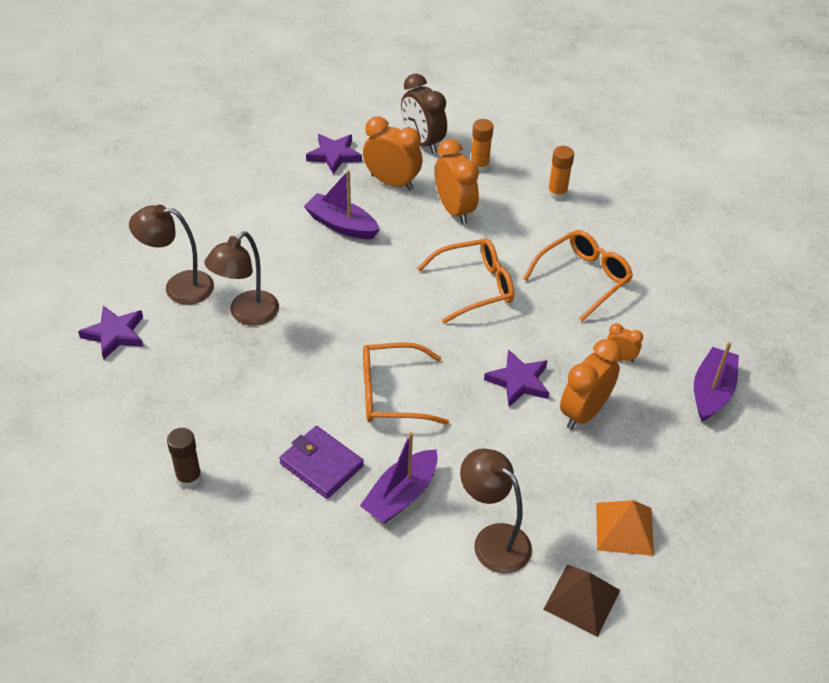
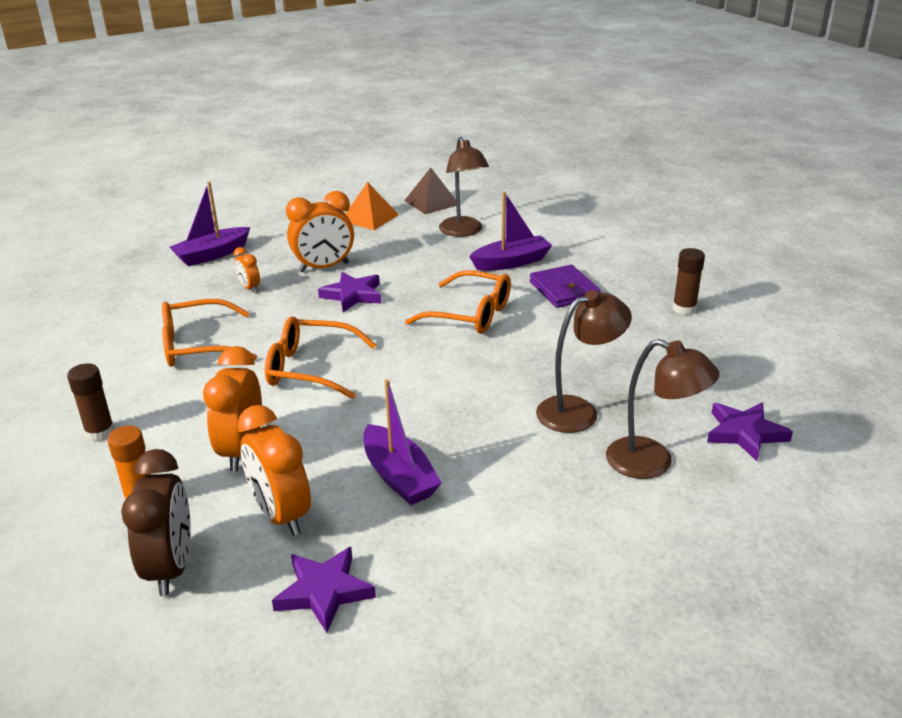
camera: 150 degrees left, 15 degrees down
orange glue stick [547,146,574,200] -> brown glue stick [67,363,115,441]

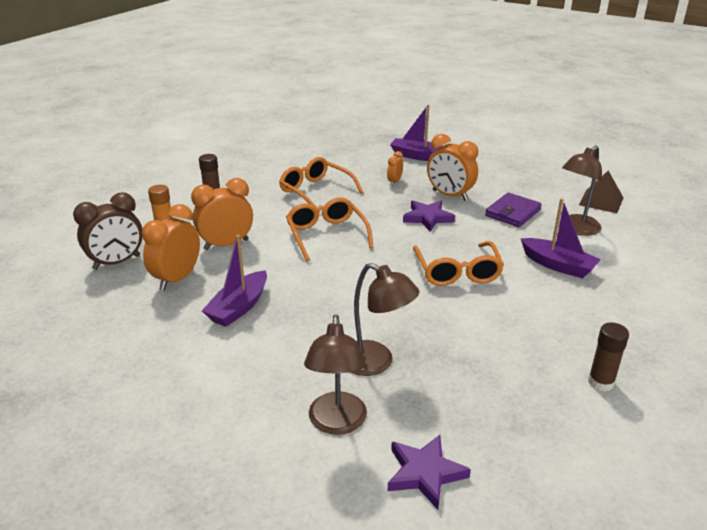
camera: 60 degrees right, 0 degrees up
purple star [272,547,376,633] -> none
orange pyramid [346,182,399,230] -> none
purple wallet [530,265,601,308] -> purple wallet moved to [485,193,542,227]

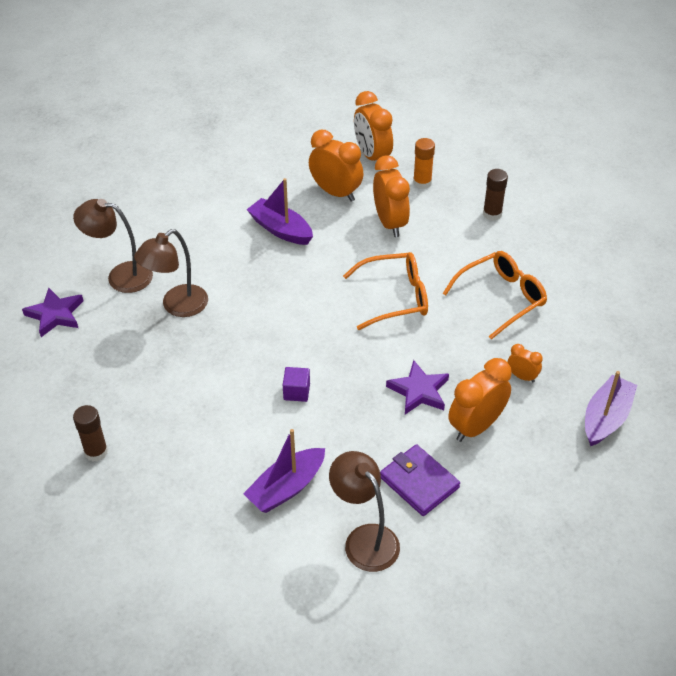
camera: 100 degrees right, 15 degrees up
brown clock [73,192,142,270] -> orange clock [354,91,393,161]
orange glasses [413,241,504,286] -> purple cube [283,367,310,402]
brown pyramid [579,171,624,213] -> none

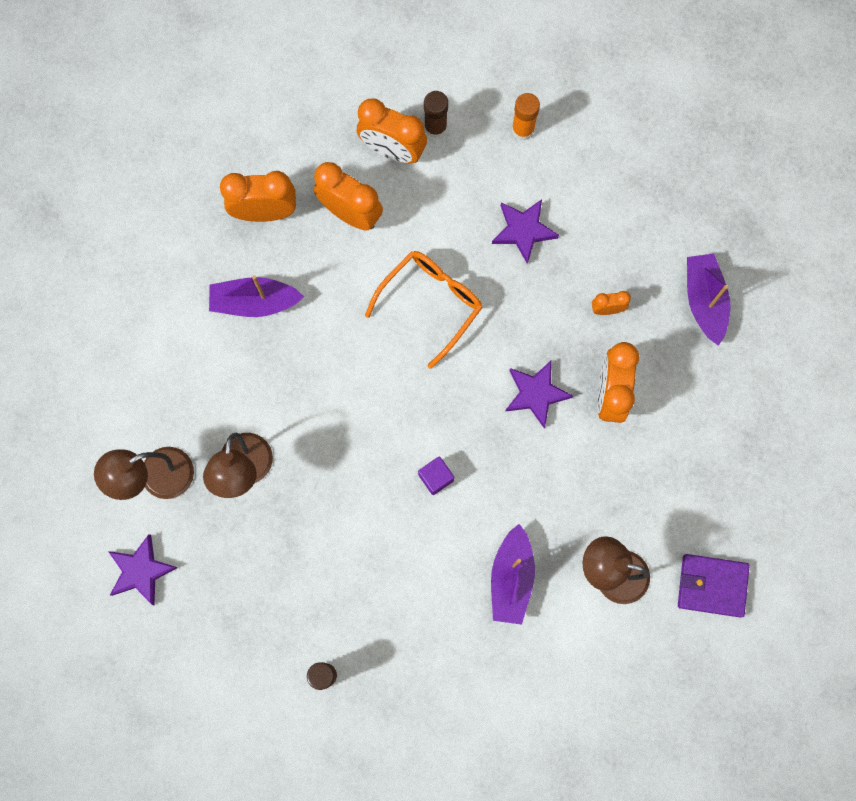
camera: 40 degrees left, 30 degrees up
orange clock [354,91,393,161] -> orange clock moved to [357,99,427,164]
purple wallet [380,444,460,516] -> purple wallet moved to [678,554,750,618]
orange glue stick [413,138,435,189] -> orange glue stick moved to [512,93,540,140]
orange glasses [443,251,547,340] -> purple star [492,199,559,264]

